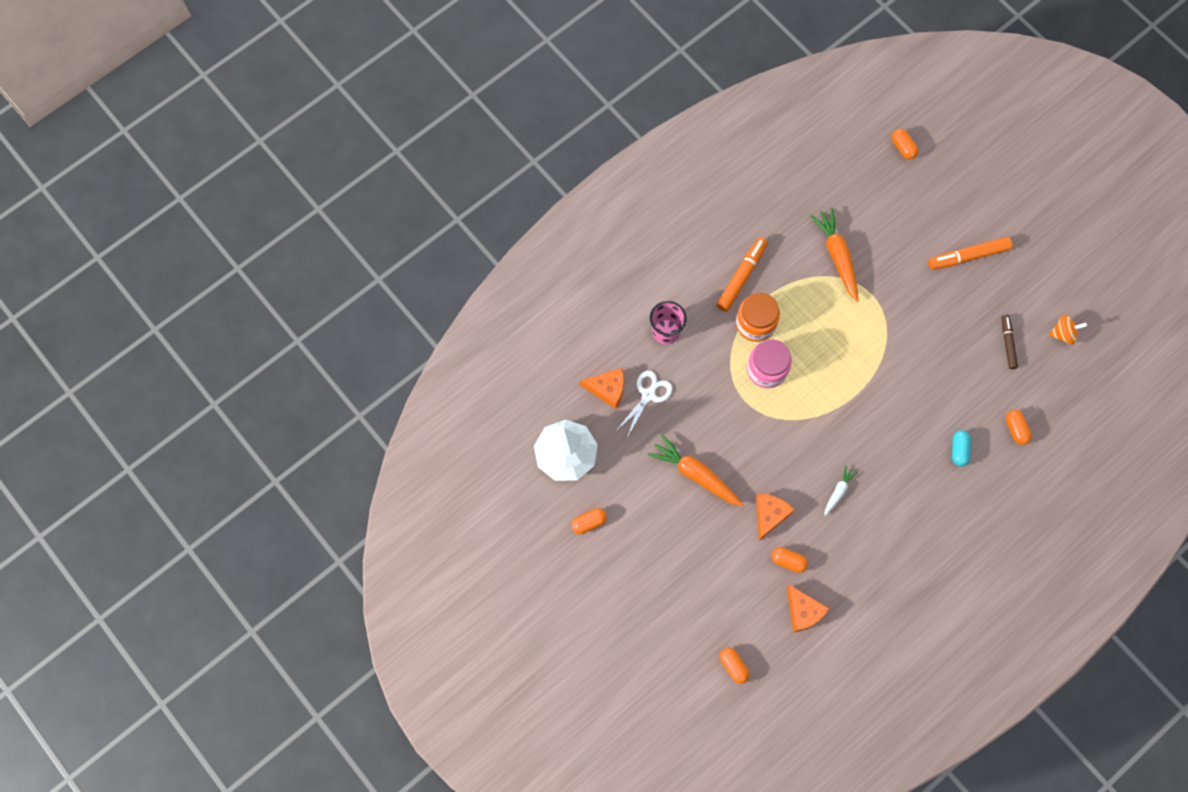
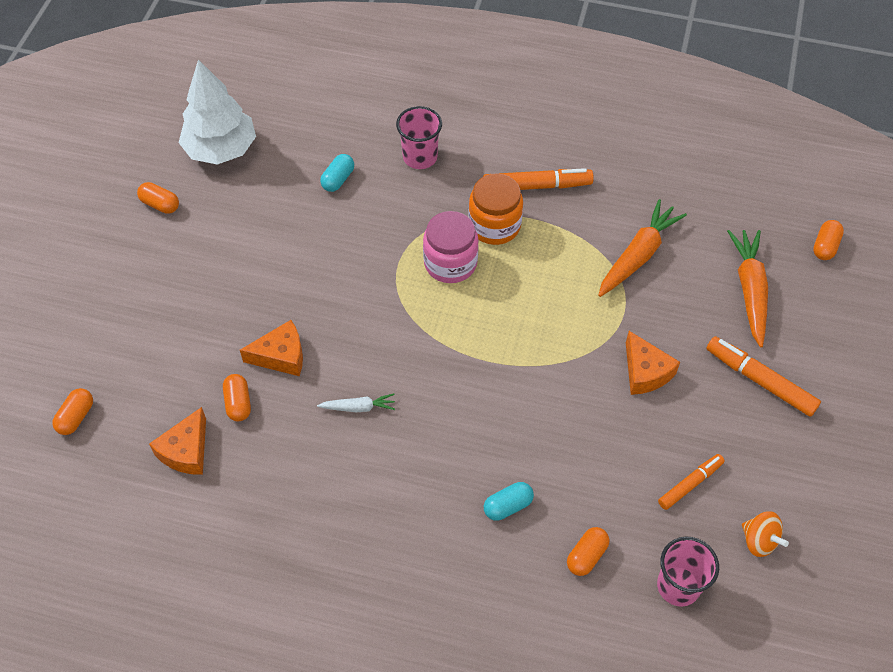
camera: 55 degrees right, 15 degrees down
orange cheese [580,368,624,409] -> orange cheese moved to [626,331,680,395]
white scissors [617,371,673,437] -> turquoise capsule [320,154,354,192]
orange carrot [648,434,743,507] -> orange carrot moved to [727,230,768,347]
brown marker [1001,315,1018,369] -> orange marker [658,454,725,510]
none -> pink cup [657,537,719,607]

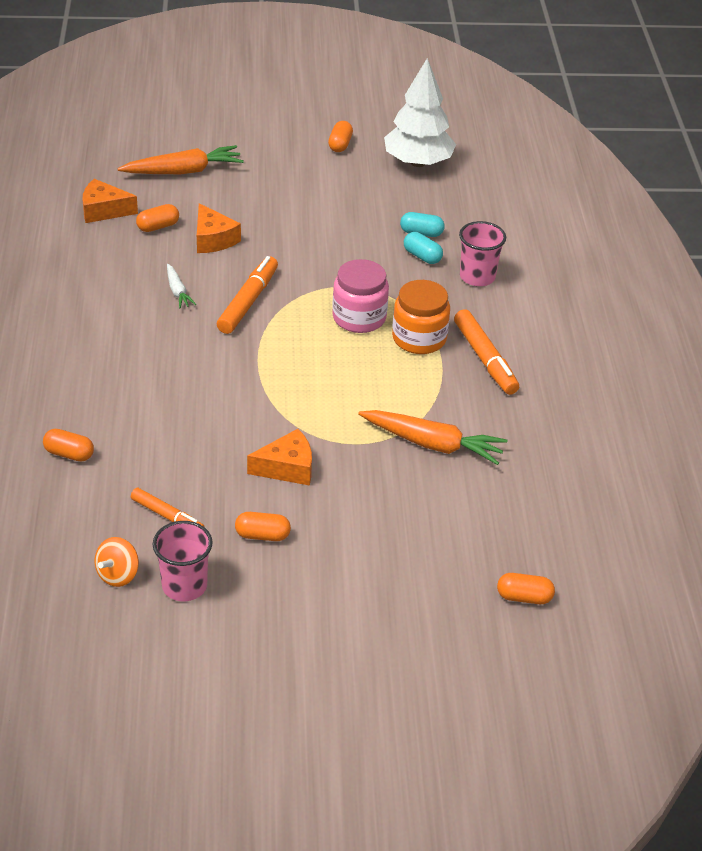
camera: 70 degrees right, 15 degrees down
orange capsule [52,388,93,435] -> orange capsule moved to [235,512,291,541]
turquoise capsule [484,482,534,521] -> turquoise capsule moved to [404,232,443,264]
orange cheese [626,331,680,395] -> orange cheese turned 150 degrees counterclockwise [247,429,312,486]
pink cup [657,537,719,607] -> pink cup moved to [153,521,213,601]
orange marker [706,336,821,417] -> orange marker moved to [217,256,278,334]
orange carrot [727,230,768,347] -> orange carrot moved to [118,145,244,174]

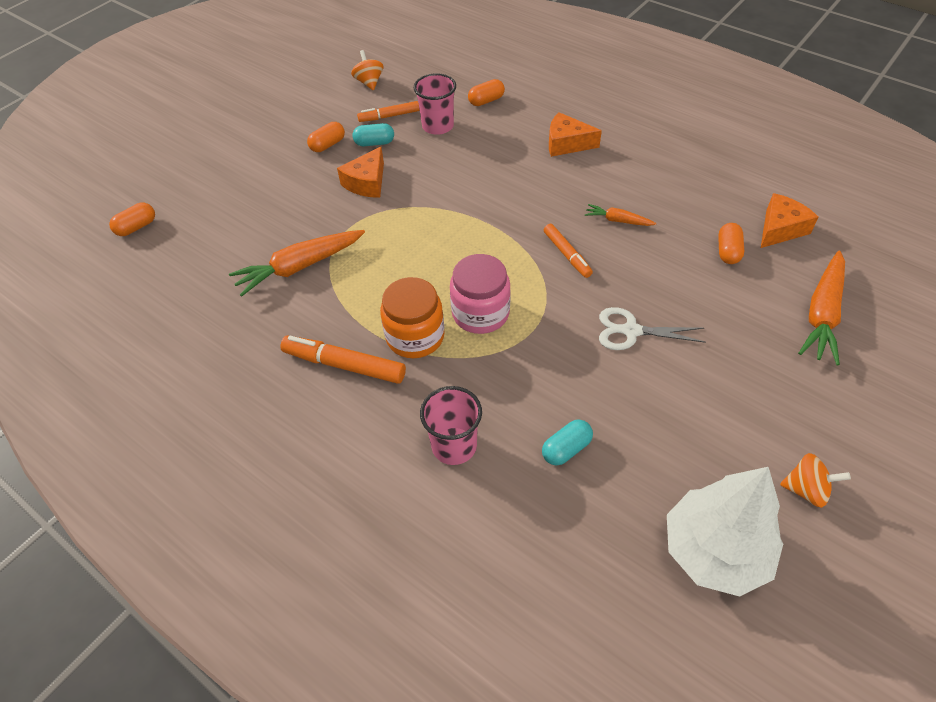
camera: 135 degrees right, 10 degrees up
pink cup [153,521,213,601] -> pink cup moved to [414,73,456,135]
white carrot [167,264,196,308] -> orange carrot [585,204,656,226]
orange cheese [197,203,241,253] -> orange cheese moved to [549,112,602,157]
orange marker [217,256,278,334] -> orange marker [544,224,593,278], size x0.64
orange capsule [328,121,353,152] -> orange spinning top [780,453,851,508]
turquoise capsule [404,232,443,264] -> turquoise capsule moved to [353,123,394,146]
none -> white scissors [599,307,706,350]

